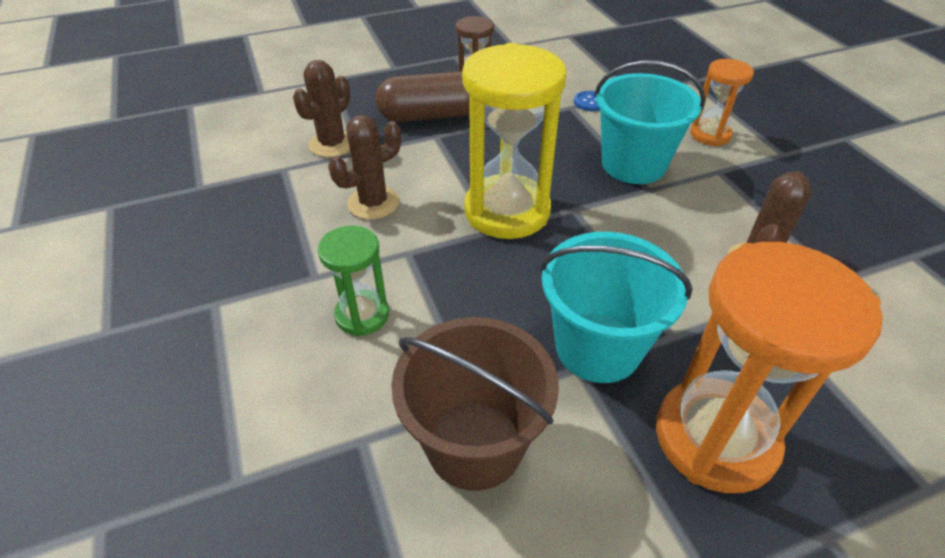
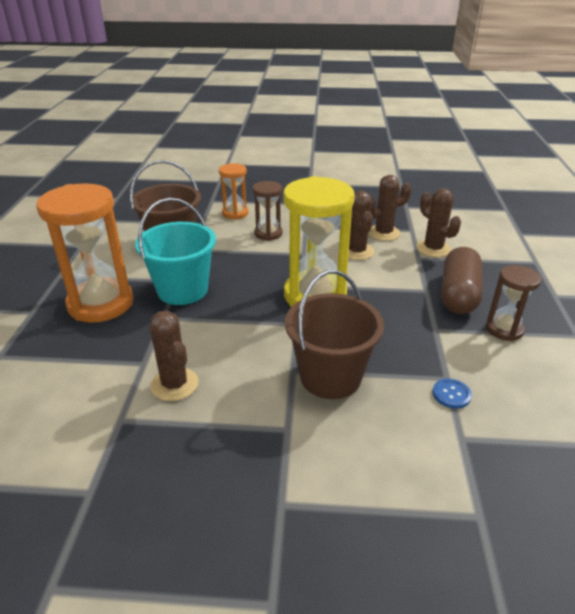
camera: 115 degrees right, 10 degrees down
green hourglass [318,225,389,336] -> brown hourglass [253,181,283,241]
turquoise bucket [594,60,706,184] -> brown bucket [285,270,384,399]
orange hourglass [690,59,754,146] -> orange hourglass moved to [219,163,249,220]
none -> brown cactus [368,175,411,241]

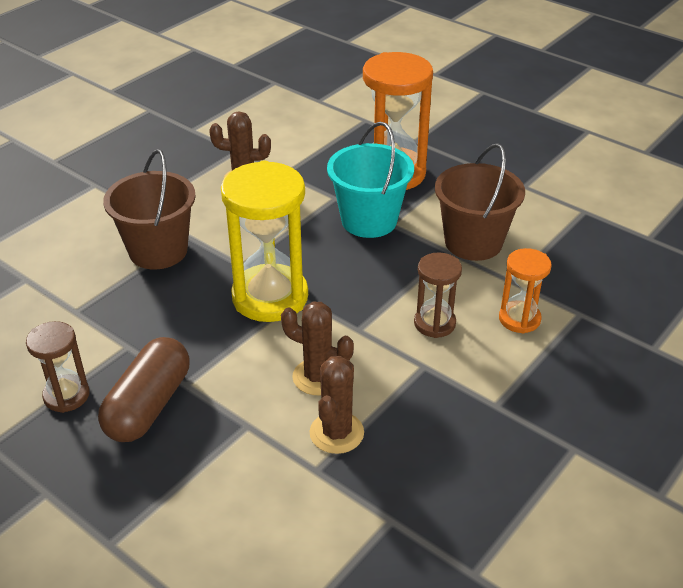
camera: 125 degrees right, 5 degrees up
brown cactus [416,188,461,257] -> none
blue button [432,379,472,409] -> none
brown capsule [441,247,483,314] -> brown capsule turned 60 degrees clockwise [98,337,190,442]

